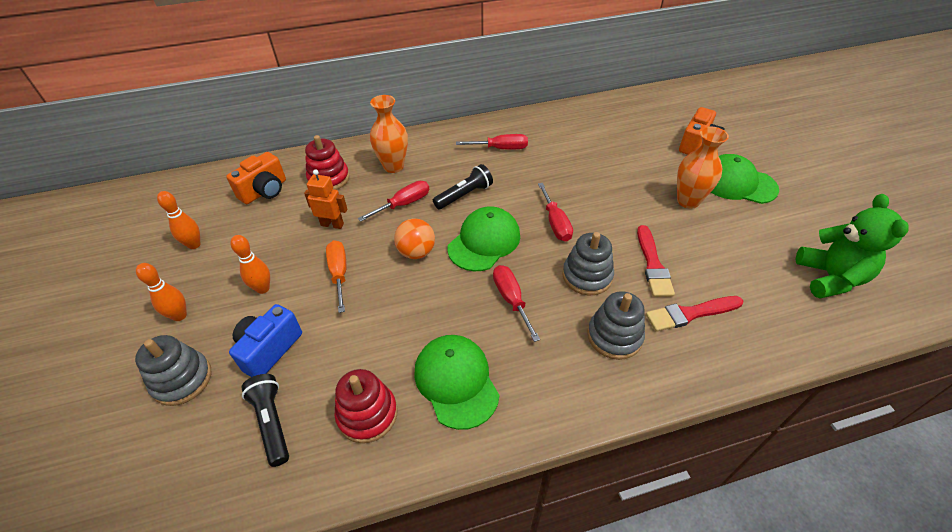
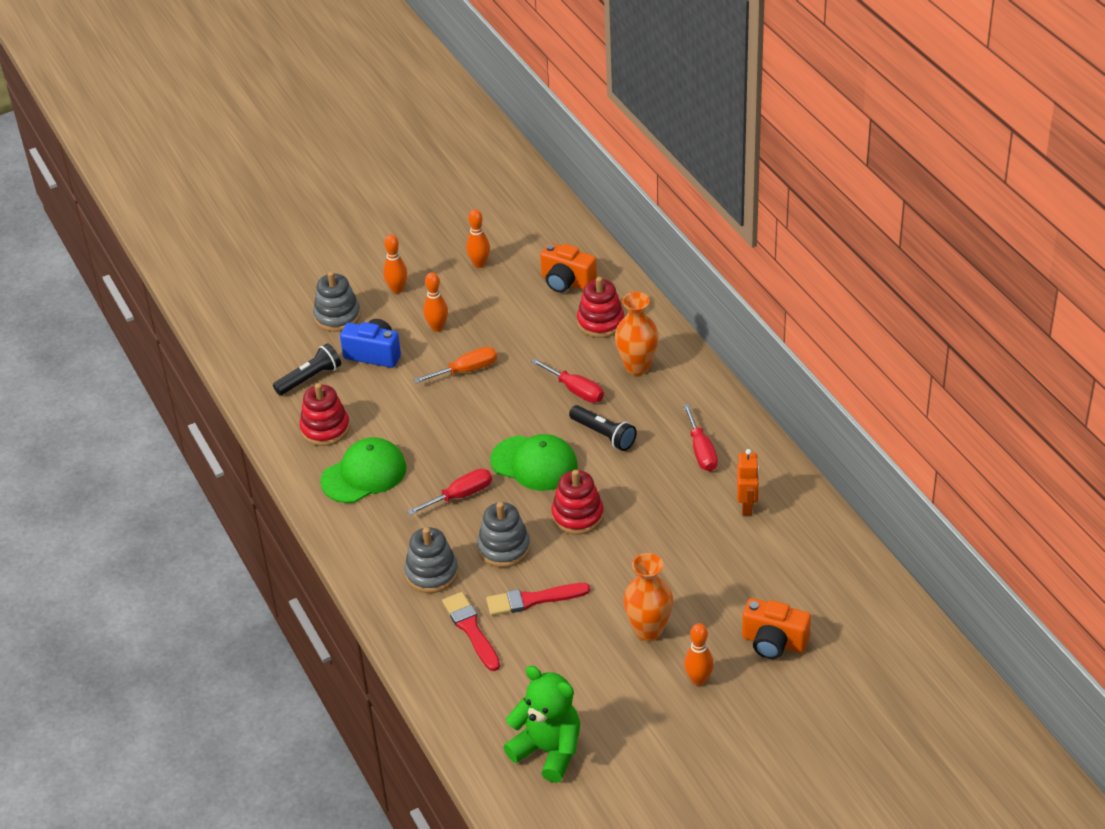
camera: 80 degrees right, 5 degrees down
orange robot [304,169,347,229] -> orange robot moved to [737,449,759,515]
orange ball [394,219,435,259] -> none
red screwdriver [538,183,573,242] -> red stacking toy [551,470,604,535]
green cap [711,154,779,204] -> orange bowling pin [684,623,714,686]
green teddy bear [796,194,909,299] -> green teddy bear turned 135 degrees counterclockwise [503,666,580,783]

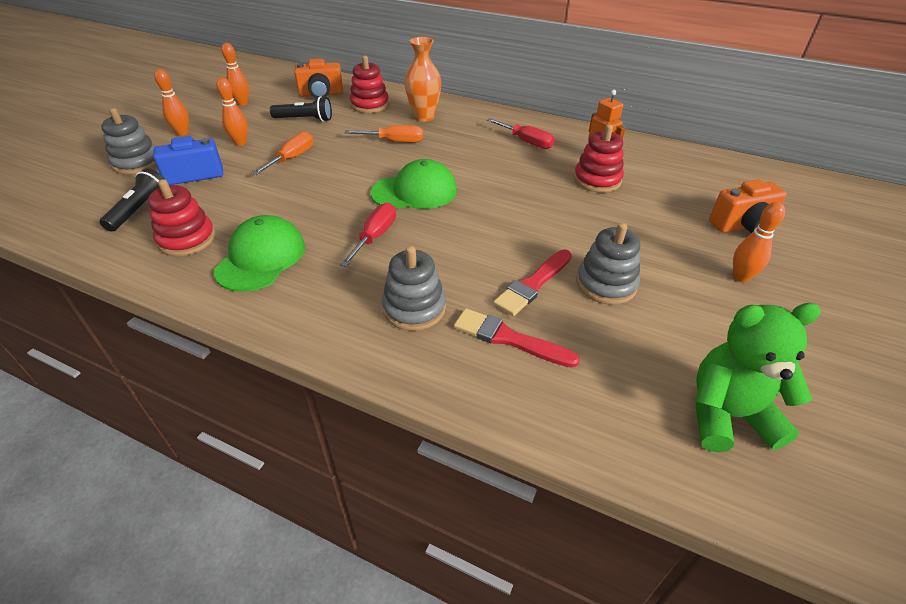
camera: 40 degrees left, 0 degrees up
grey stacking toy [477,502,530,567] -> grey stacking toy moved to [577,223,640,305]
red screwdriver [531,358,604,403] -> orange screwdriver [345,125,423,142]
red stacking toy [551,470,604,535] -> red stacking toy moved to [574,124,624,193]
black flashlight [569,405,637,451] -> black flashlight moved to [270,96,332,122]
orange vase [623,553,673,641] -> none

